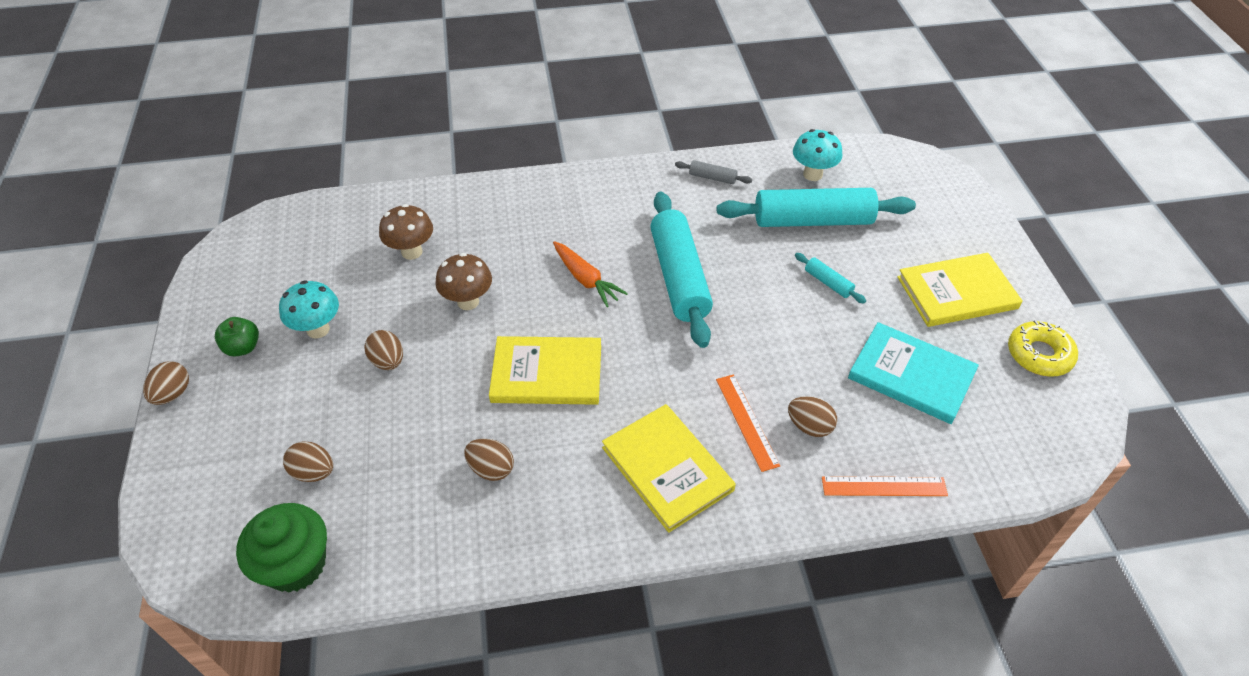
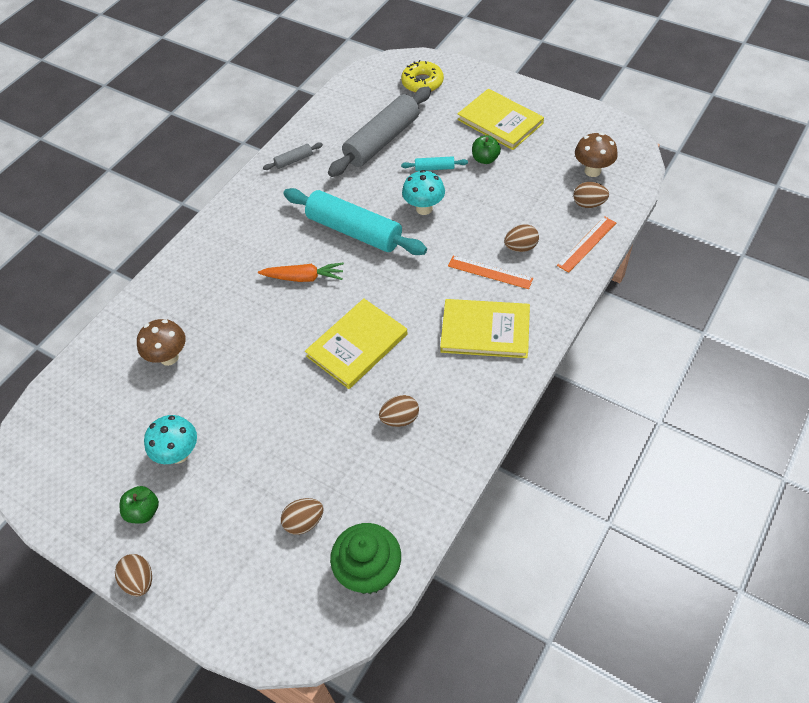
camera: 45 degrees left, 5 degrees up
brown egg [365,330,403,370] -> brown egg moved to [573,182,609,208]
brown mushroom [435,253,492,310] -> brown mushroom moved to [575,133,618,177]
turquoise rolling pin [717,188,916,227] -> grey rolling pin [328,87,431,177]
turquoise mushroom [793,129,842,181] -> turquoise mushroom moved to [402,170,445,215]
turquoise book [848,322,979,424] -> none
yellow book [897,253,1023,327] -> yellow book turned 75 degrees counterclockwise [457,89,544,150]
yellow donut [1008,320,1078,377] -> yellow donut moved to [401,60,444,93]
none -> green apple [472,135,501,164]

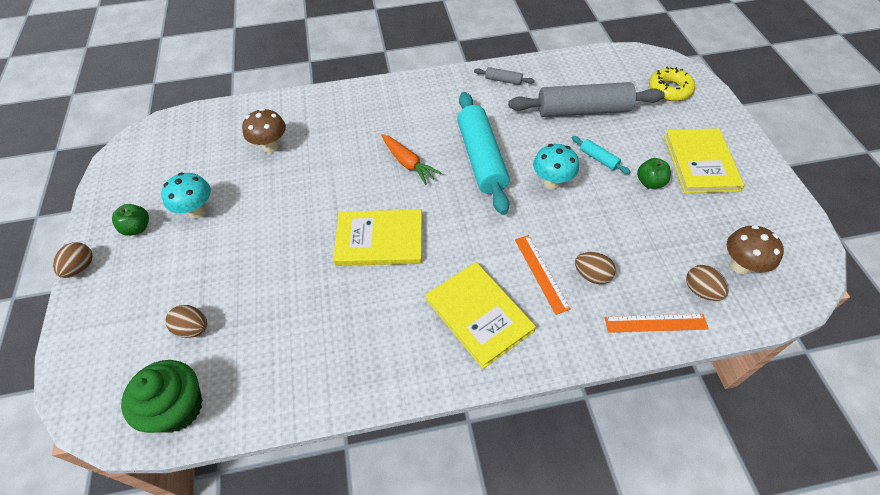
camera: 45 degrees right, 0 degrees up
brown egg [379,395,419,427] -> none

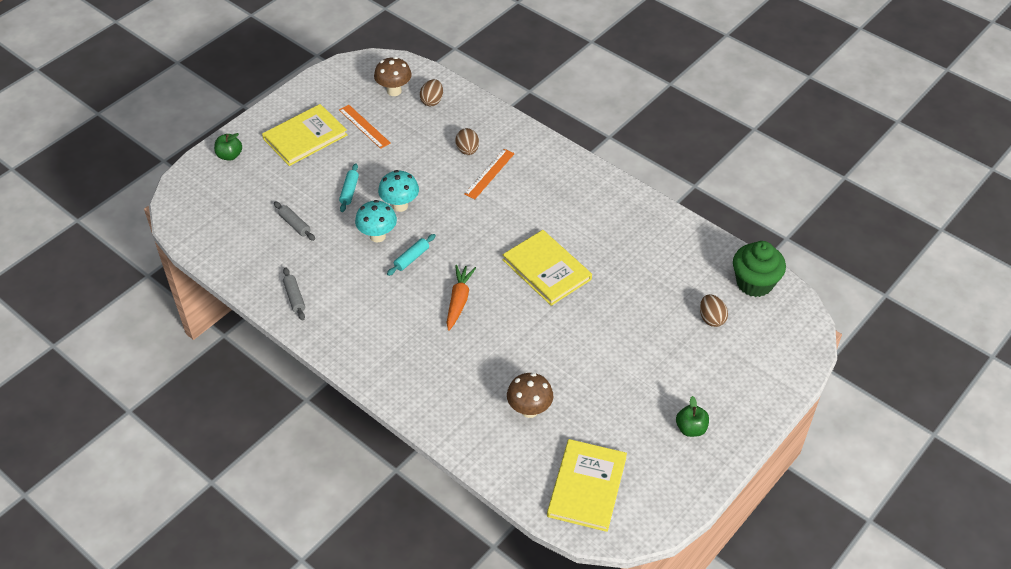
camera: 130 degrees left, 5 degrees down
brown egg [53,242,93,278] -> none
turquoise mushroom [161,172,211,219] -> turquoise mushroom moved to [355,200,397,242]
yellow book [426,262,536,369] -> yellow book moved to [547,439,627,532]
turquoise rolling pin [457,92,510,215] -> turquoise rolling pin [387,234,436,276], size x0.42
grey rolling pin [508,82,665,117] -> grey rolling pin [274,202,315,241], size x0.42
orange ruler [605,314,709,333] -> orange ruler moved to [339,105,391,149]
green apple [637,158,671,189] -> green apple moved to [214,133,242,160]
yellow donut [649,67,695,101] -> none

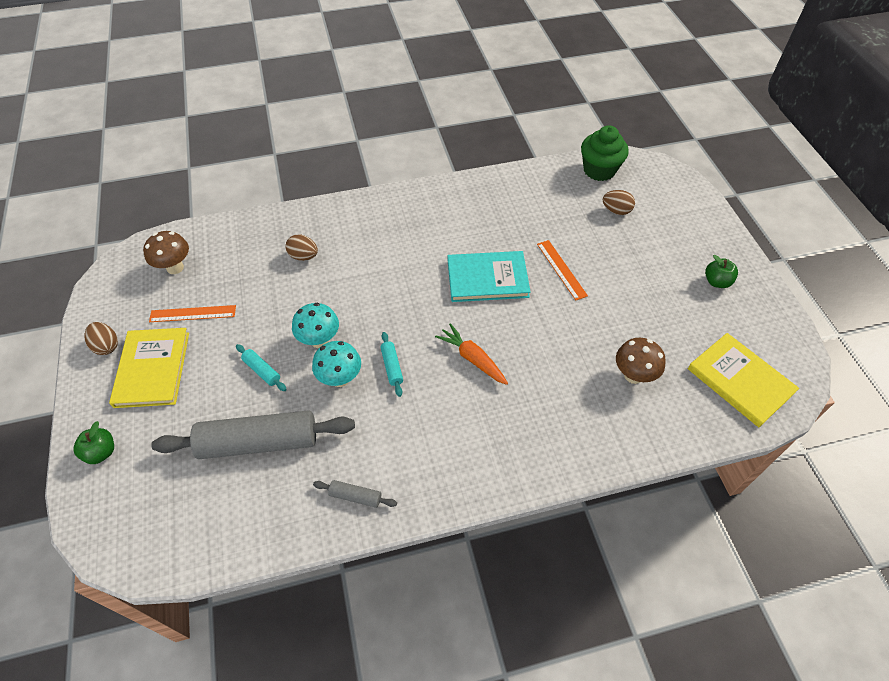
camera: 55 degrees left, 5 degrees up
grey rolling pin [274,202,315,241] -> grey rolling pin [151,410,355,459], size x2.36
brown egg [420,79,443,106] -> brown egg moved to [84,322,118,355]
orange ruler [464,149,515,199] -> orange ruler moved to [537,240,588,300]
yellow book [503,230,592,306] -> turquoise book [448,251,531,302]

